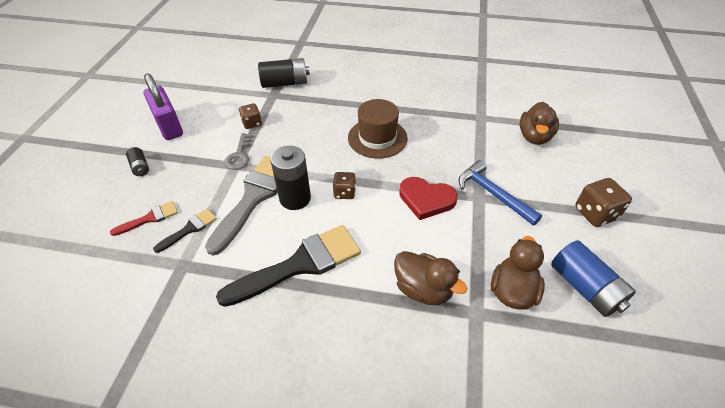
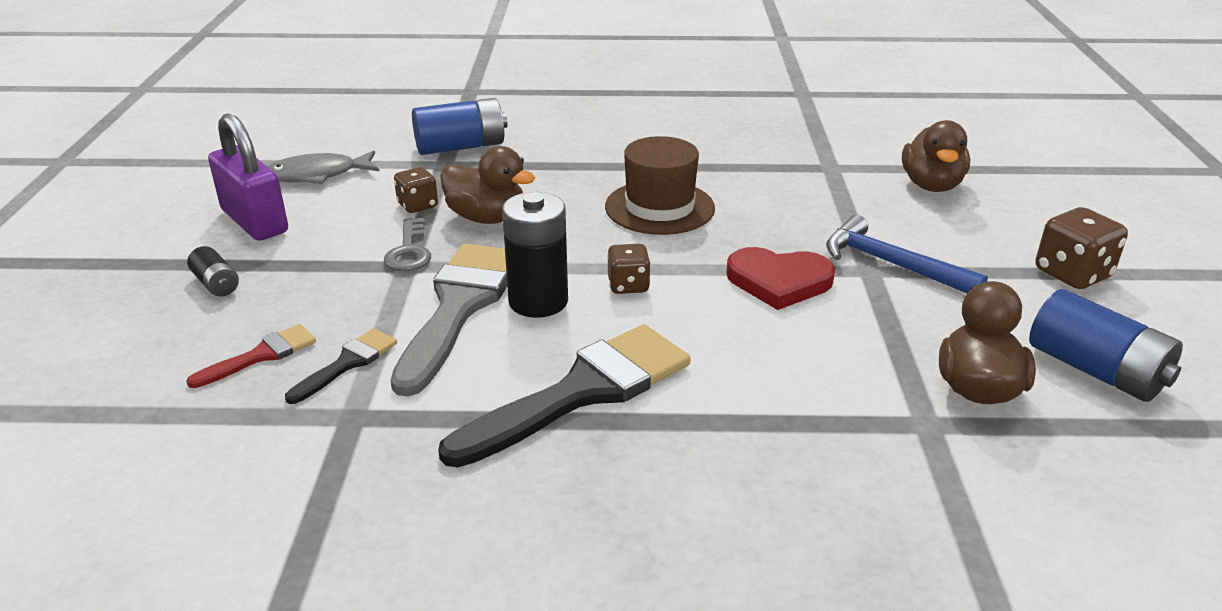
camera: 10 degrees left, 15 degrees down
black battery [258,58,310,88] -> blue battery [412,98,508,155]
brown duck [394,251,467,305] -> brown duck moved to [440,146,535,224]
none -> grey fish [267,150,379,184]

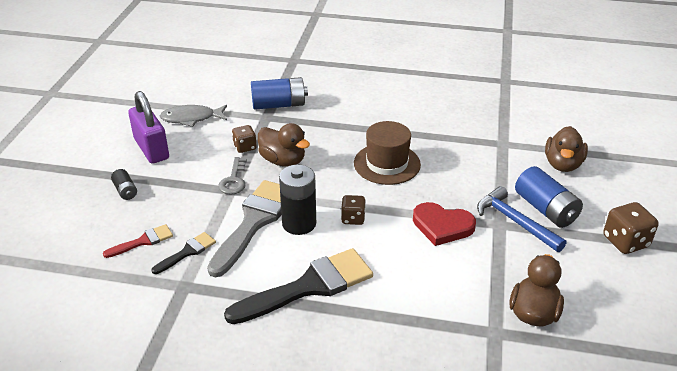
camera: 10 degrees right, 5 degrees up
blue battery [1029,289,1183,402] -> blue battery moved to [515,166,583,228]

